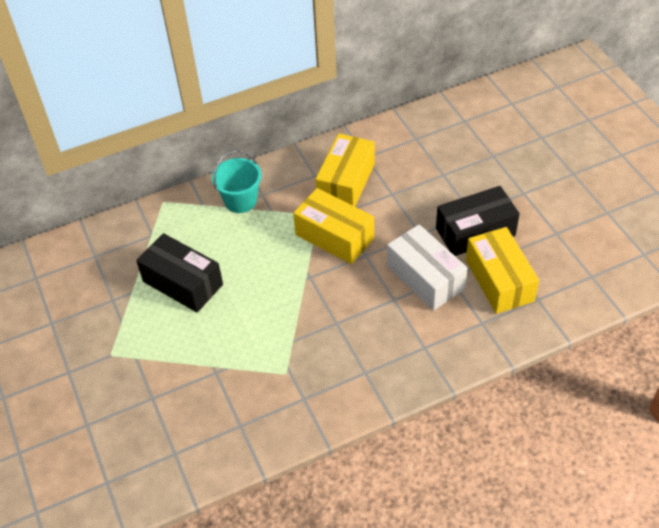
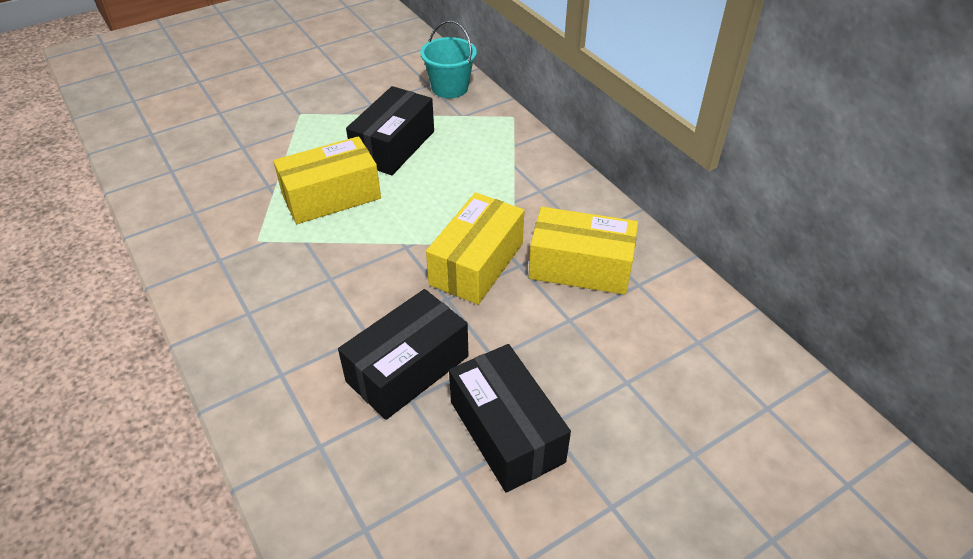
camera: 80 degrees right, 5 degrees down
turquoise bucket [212,150,262,213] -> turquoise bucket moved to [420,20,477,98]
white box [387,224,468,311] -> black box [338,289,469,420]
yellow box [466,227,539,314] -> yellow box moved to [273,136,381,224]

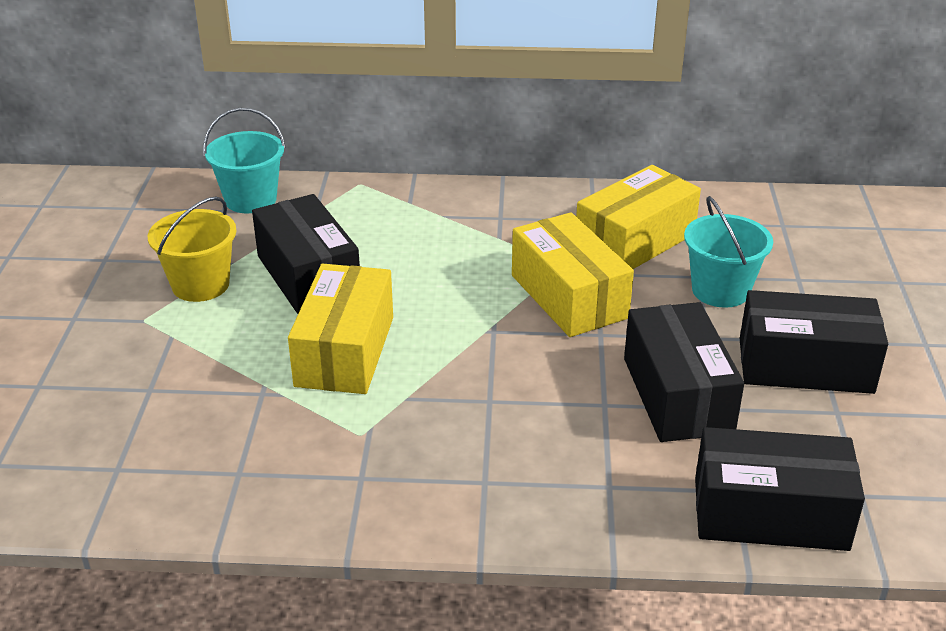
camera: 55 degrees left, 10 degrees down
none -> yellow bucket [148,196,236,302]
none -> turquoise bucket [684,196,773,308]
none -> black box [695,427,865,551]

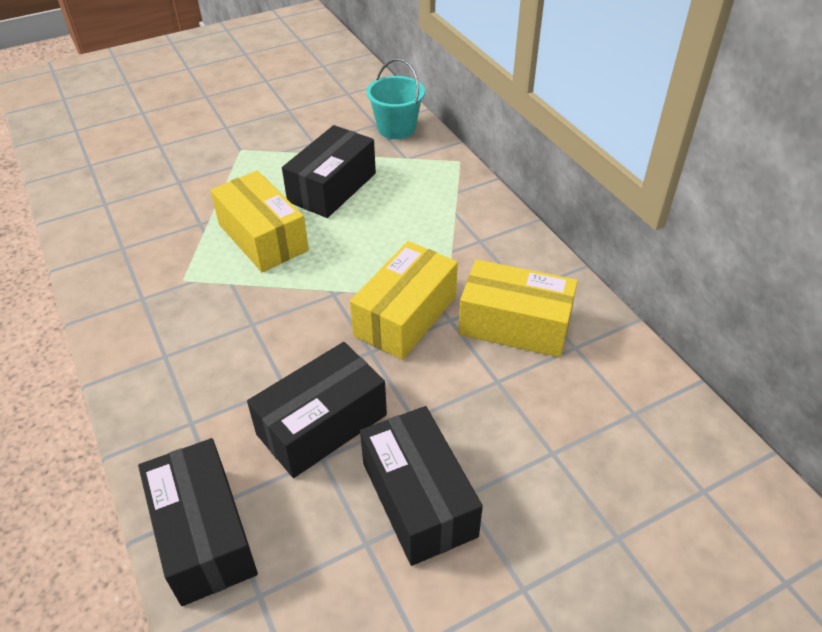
camera: 60 degrees right, 10 degrees up
yellow bucket [148,196,236,302] -> none
yellow box [288,264,393,394] -> yellow box turned 75 degrees clockwise [210,170,309,272]
turquoise bucket [684,196,773,308] -> none

